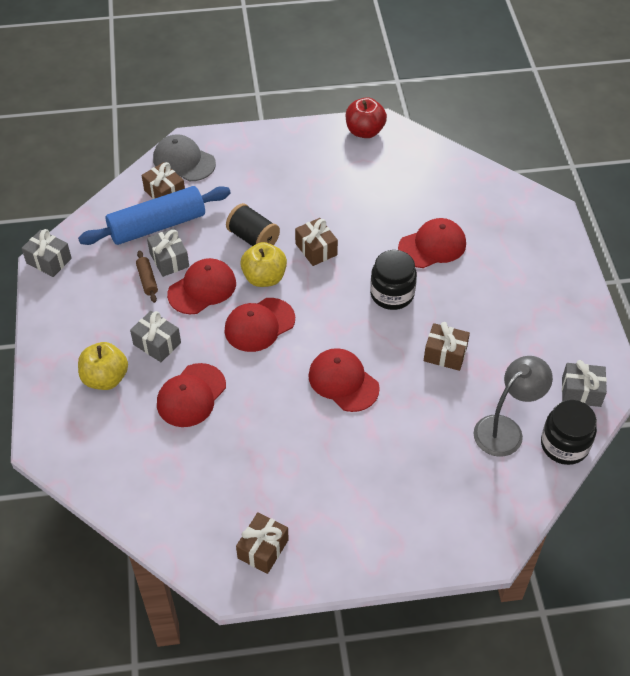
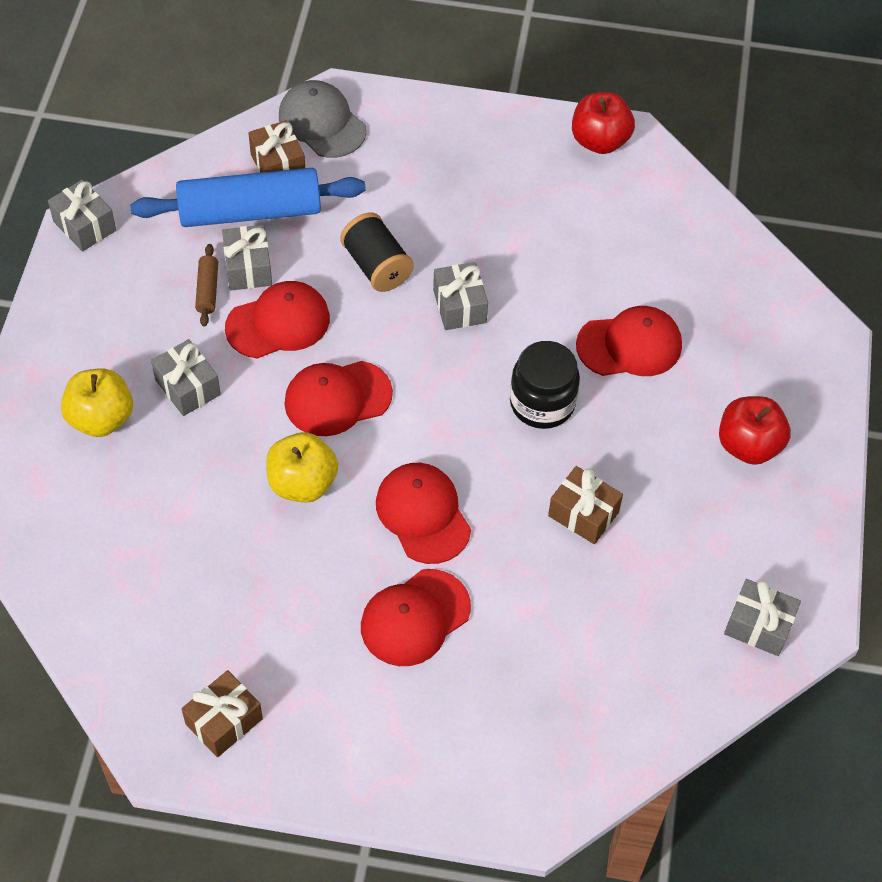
camera: 15 degrees right, 5 degrees up
red cap [157,363,226,427] -> red cap moved to [361,569,471,666]
yellow apple [240,242,287,287] -> yellow apple moved to [266,432,338,503]
brown gift [295,218,338,266] -> grey gift [433,262,488,330]
grey lamp [473,356,553,457] -> none
black jar [541,400,597,465] -> none
none -> red apple [719,396,791,465]

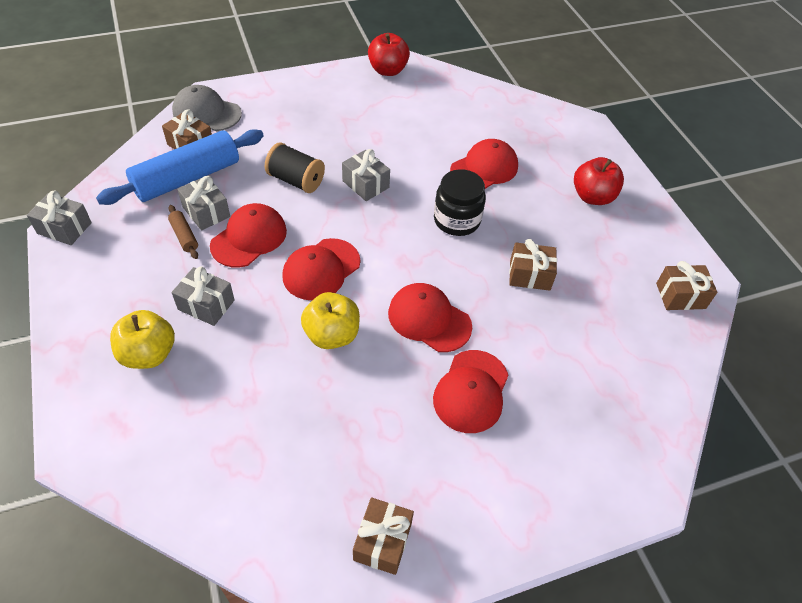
camera: 30 degrees left, 5 degrees down
grey gift [724,579,801,656] -> brown gift [656,261,717,310]

